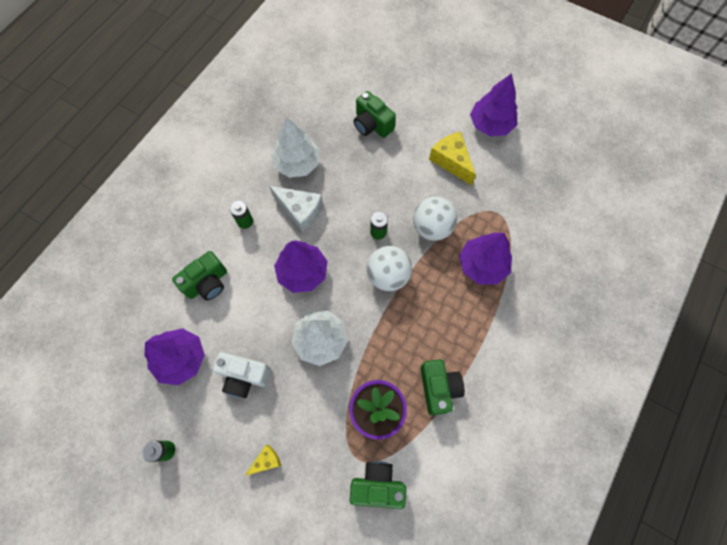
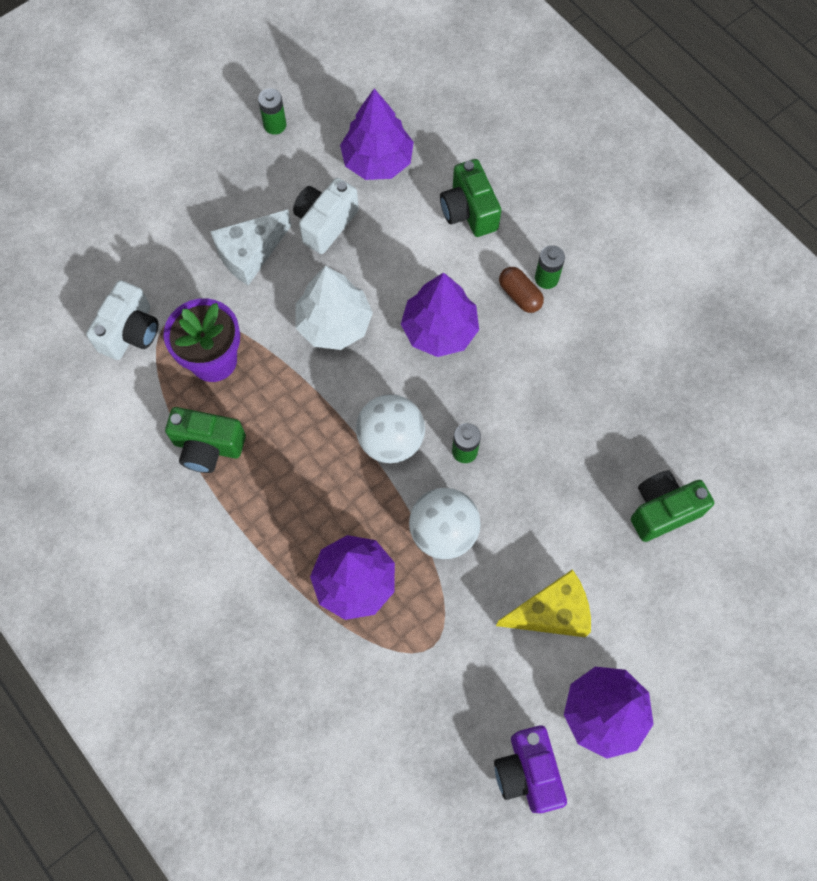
camera: 110 degrees right, 0 degrees up
yellow cheese [245,445,281,476] -> none
white cheese [269,186,323,233] -> white cheese moved to [210,210,291,285]
white tree [271,117,320,178] -> none
green camera [350,461,406,509] -> white camera [86,280,158,360]
none -> purple camera [494,725,567,813]
none -> brown capsule [499,267,544,313]

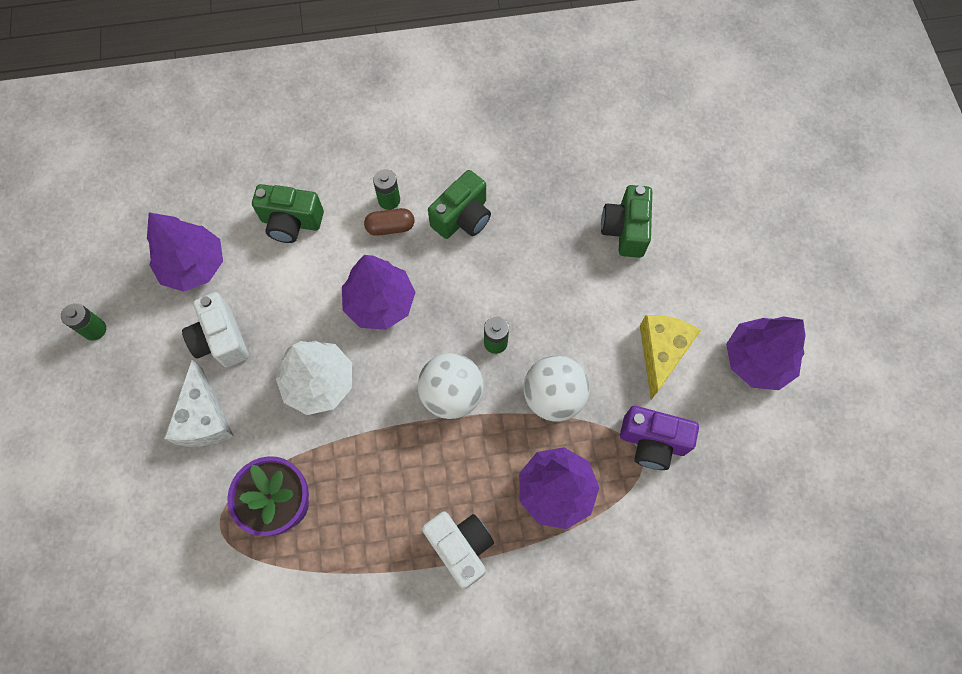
camera: 60 degrees left, 0 degrees up
white camera [86,280,158,360] -> white camera moved to [422,511,494,589]
green camera [165,407,246,473] -> green camera moved to [428,170,491,239]
purple camera [494,725,567,813] -> purple camera moved to [620,406,699,470]

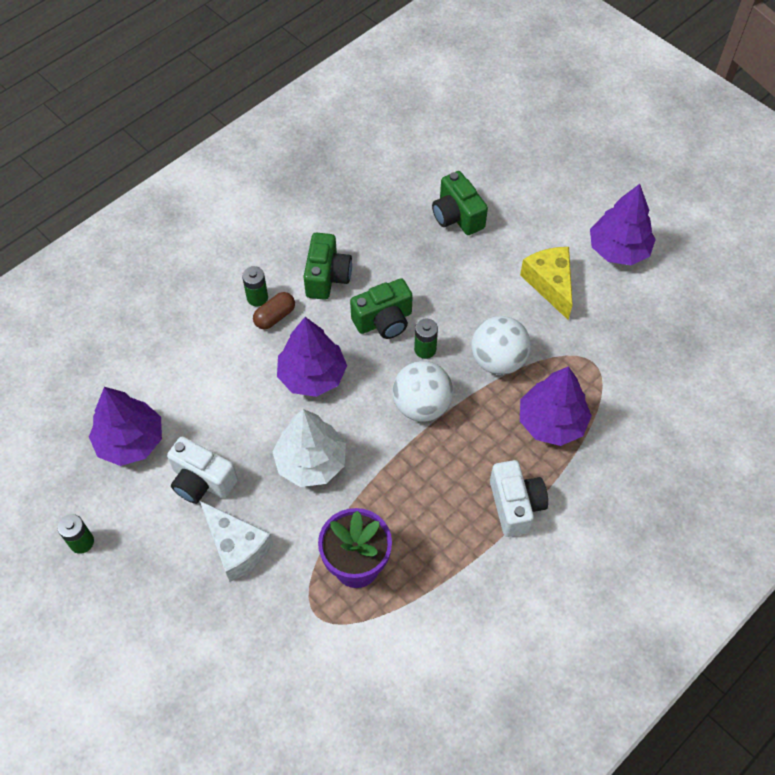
camera: 35 degrees left, 10 degrees down
green camera [252,184,324,243] -> green camera moved to [350,278,413,339]
white camera [422,511,494,589] -> white camera turned 60 degrees clockwise [490,460,548,537]
purple camera [620,406,699,470] -> none

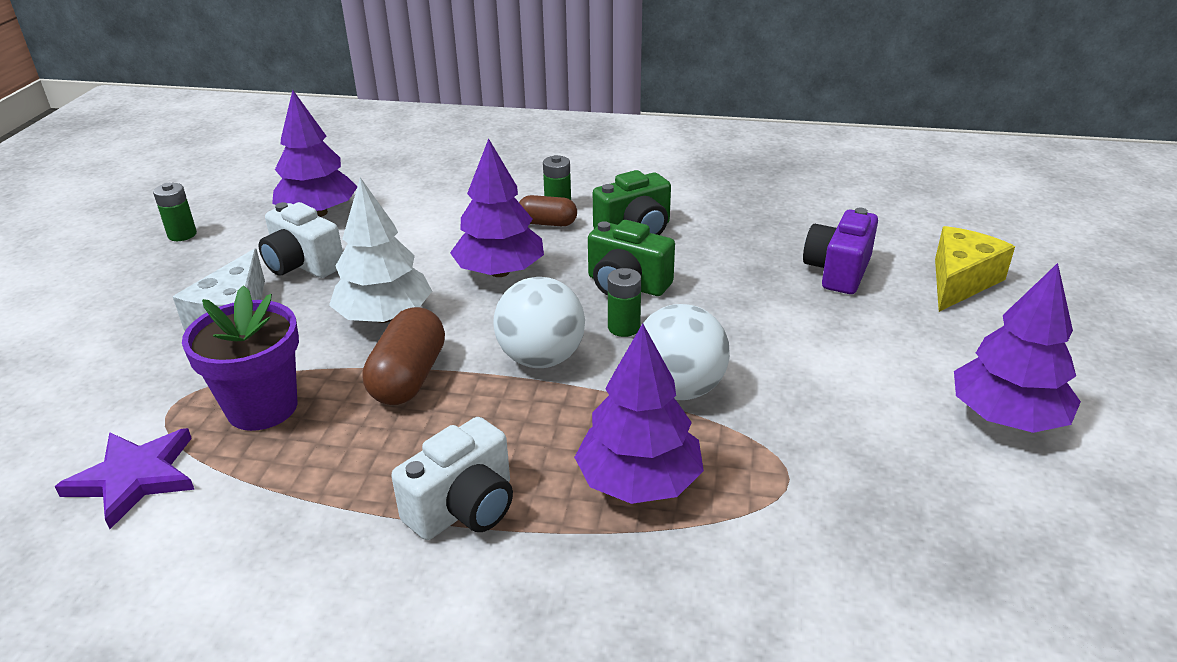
camera: 55 degrees right, 25 degrees down
white camera [167,437,238,504] -> white camera turned 45 degrees counterclockwise [259,202,343,278]
green camera [432,171,488,235] -> purple camera [803,208,878,294]
yellow cheese [520,247,573,320] -> yellow cheese moved to [935,226,1015,312]
none -> purple star [54,428,195,529]
none -> brown capsule [362,307,445,405]

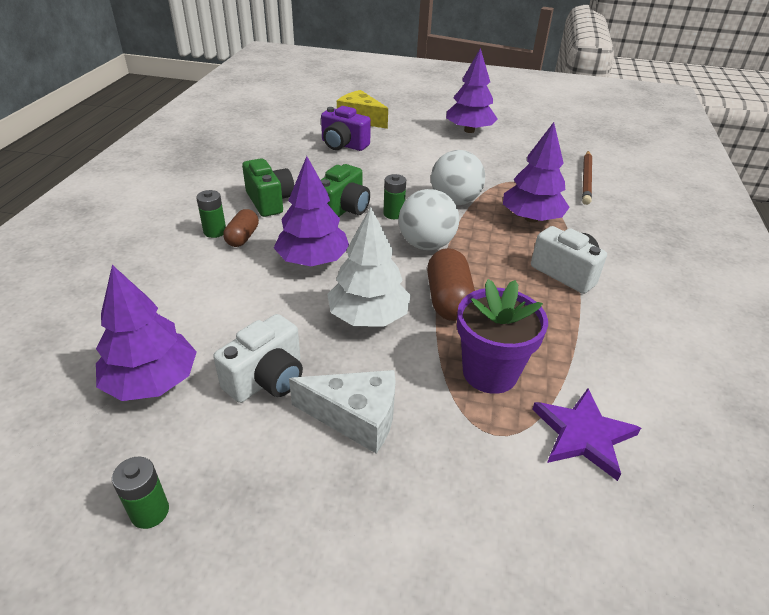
camera: 90 degrees left, 5 degrees up
brown capsule [362,307,445,405] -> brown capsule turned 75 degrees clockwise [427,248,475,321]
none -> brown pencil [582,151,592,205]

